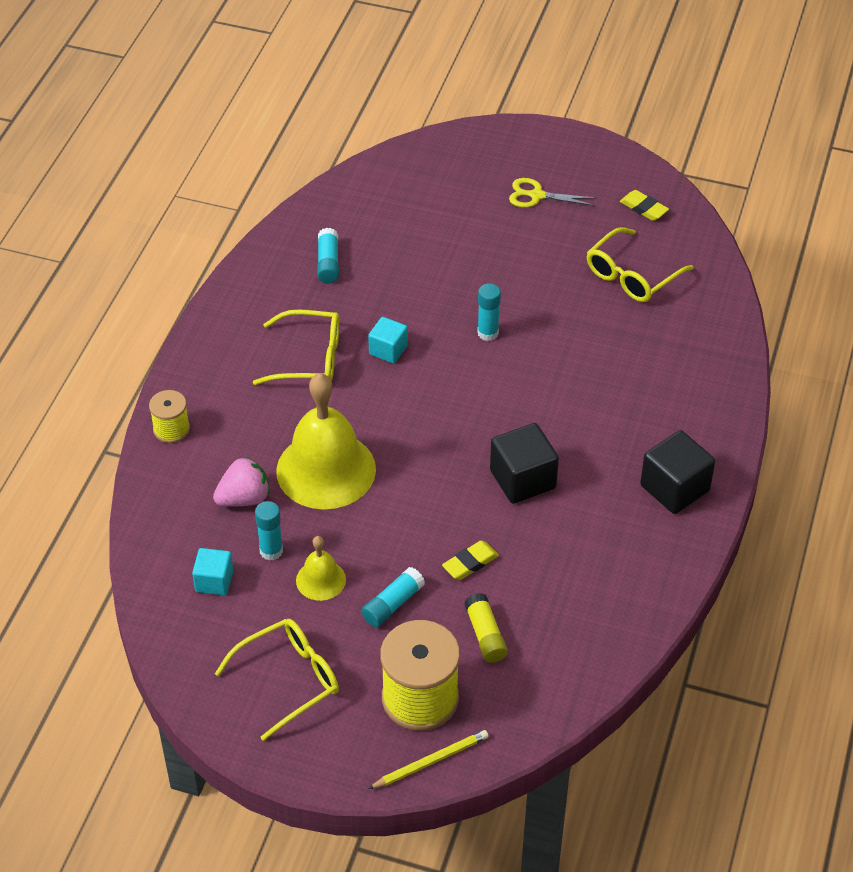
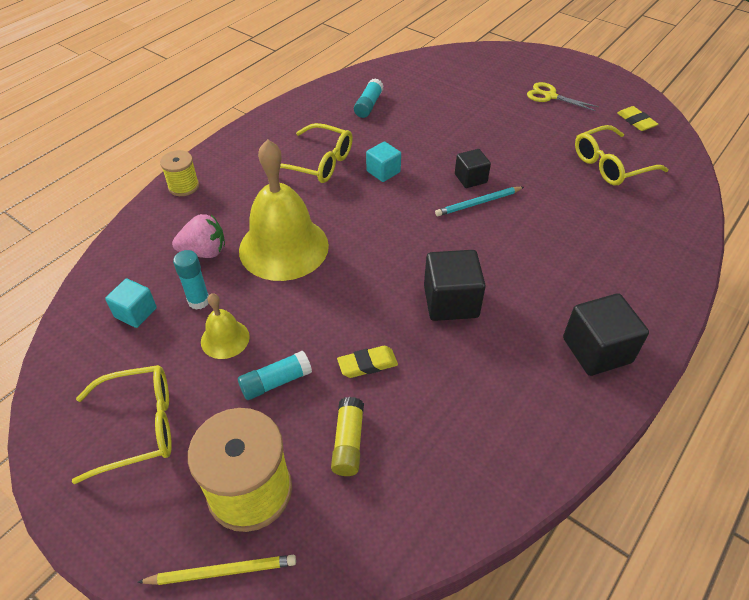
camera: 20 degrees right, 0 degrees up
turquoise glue stick [477,283,501,341] -> black cube [455,149,491,188]
none -> turquoise pencil [435,187,524,216]

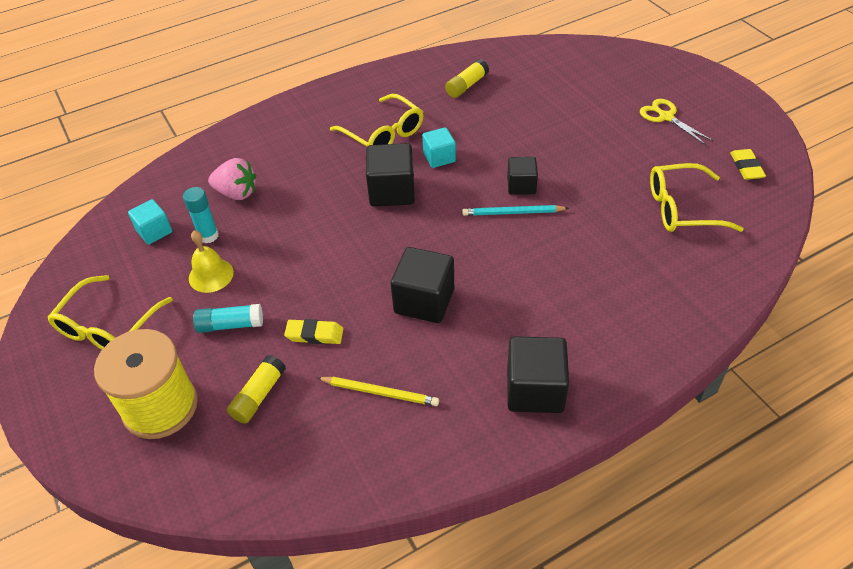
camera: 25 degrees right, 0 degrees up
yellow glasses [72,365,172,484] -> yellow glasses turned 105 degrees clockwise [47,275,173,350]
yellow pencil [137,555,296,585] -> yellow pencil moved to [317,377,439,406]
yellow spool [160,150,199,196] -> none
yellow bell [239,139,329,281] -> none
turquoise glue stick [354,79,384,118] -> yellow glue stick [445,59,489,98]
none -> black cube [366,143,415,207]

